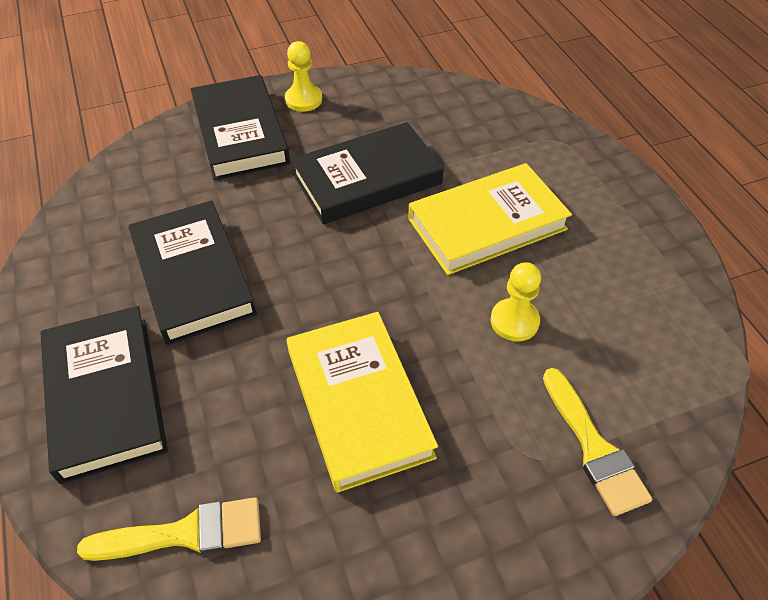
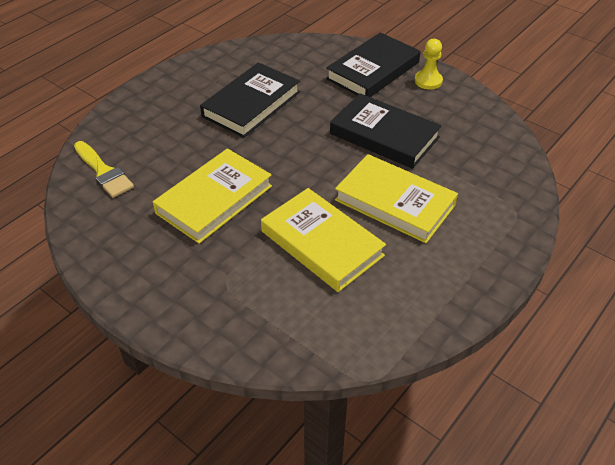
camera: 60 degrees right, 5 degrees down
black book [40,306,168,484] -> none
yellow pawn [490,262,541,341] -> yellow book [261,188,386,292]
yellow brush [543,368,652,516] -> none

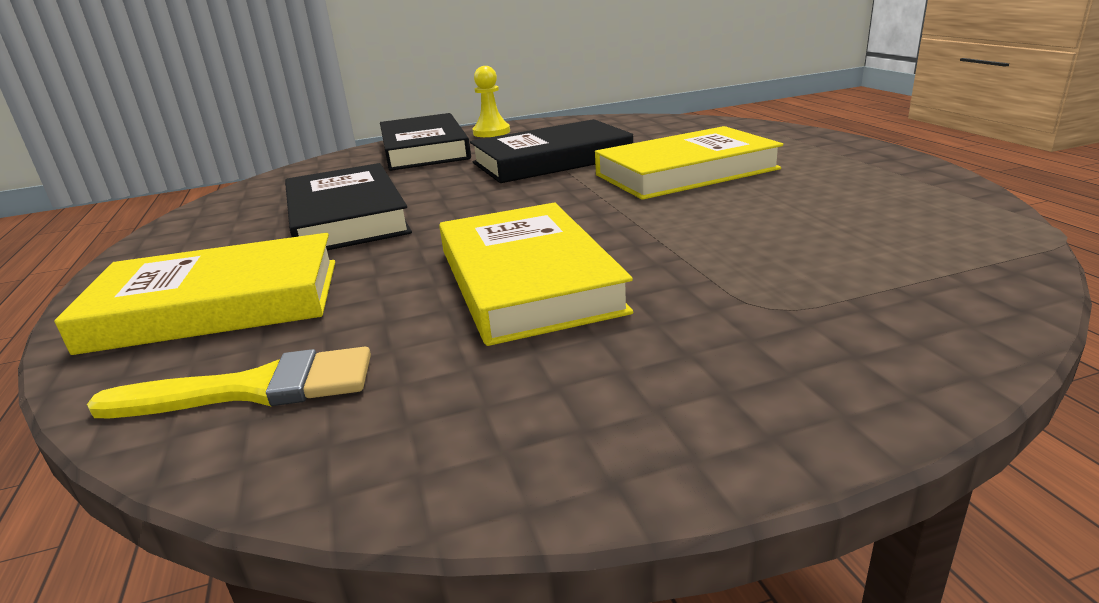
camera: 55 degrees left, 20 degrees down
yellow book [261,188,386,292] -> yellow book moved to [54,233,335,355]

